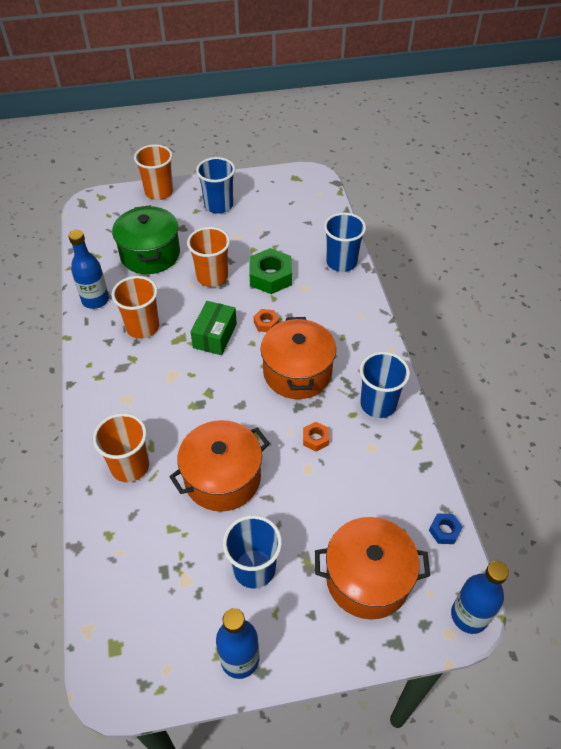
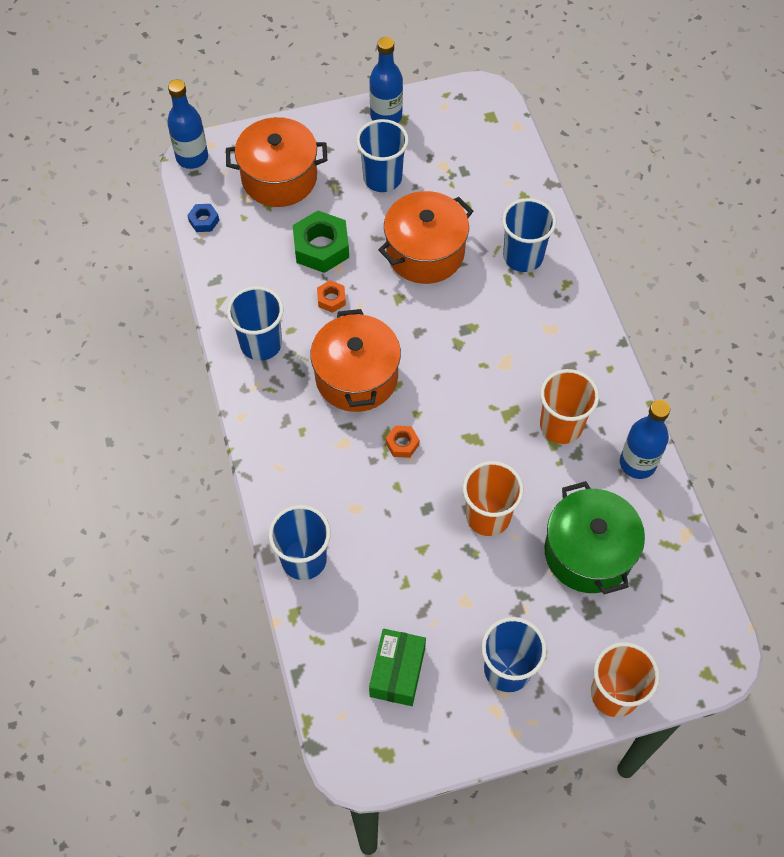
camera: 175 degrees right, 10 degrees up
orange cup [93,413,149,482] -> blue cup [502,198,557,272]
green box [190,301,237,355] -> green box moved to [369,629,426,706]
green nut [249,248,292,294] -> green nut moved to [293,210,349,273]

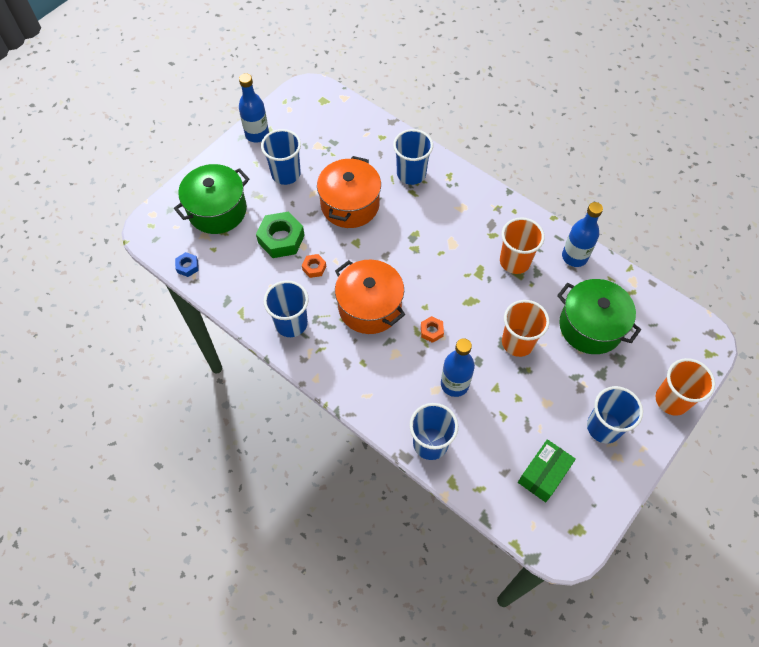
camera: 35 degrees left, 0 degrees up
blue bottle [167,79,208,169] -> blue bottle moved to [441,338,475,397]
orange pot [226,117,327,207] -> green pot [174,164,250,234]
green box [369,629,426,706] -> green box turned 60 degrees clockwise [518,439,576,502]

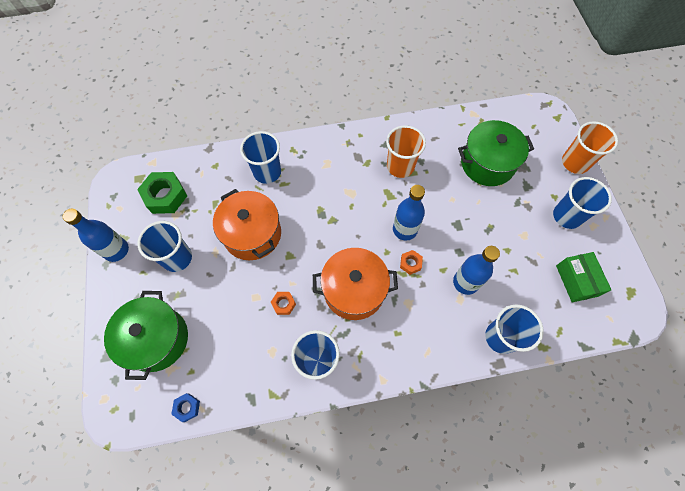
camera: 50 degrees left, 5 degrees up
green nut [256,212,305,258] -> green nut moved to [137,172,187,214]
orange cup [502,300,550,357] -> none
blue bottle [562,202,603,267] -> blue bottle moved to [393,185,425,241]

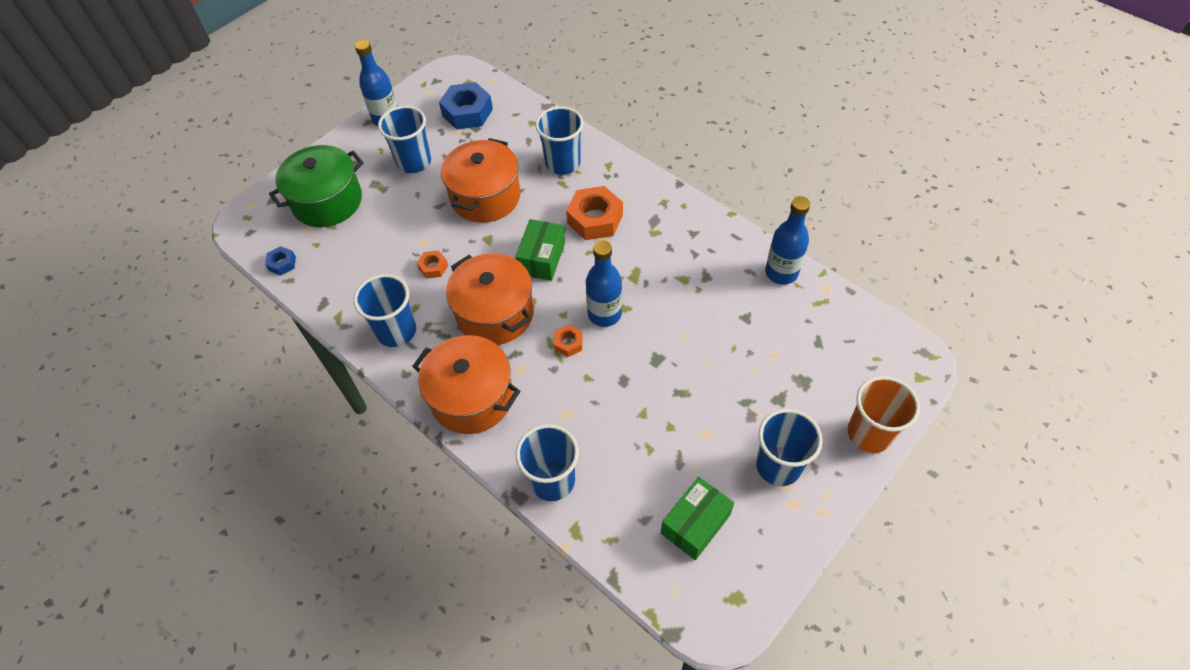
camera: 55 degrees right, 10 degrees down
green nut [137,172,187,214] -> blue nut [439,82,493,130]
orange cup [386,125,426,178] -> none
blue bottle [453,246,500,295] -> blue bottle moved to [765,196,810,285]
green pot [458,120,534,186] -> none
none -> orange pot [412,335,520,434]
none -> green box [515,219,565,281]
none -> orange nut [566,186,623,240]

